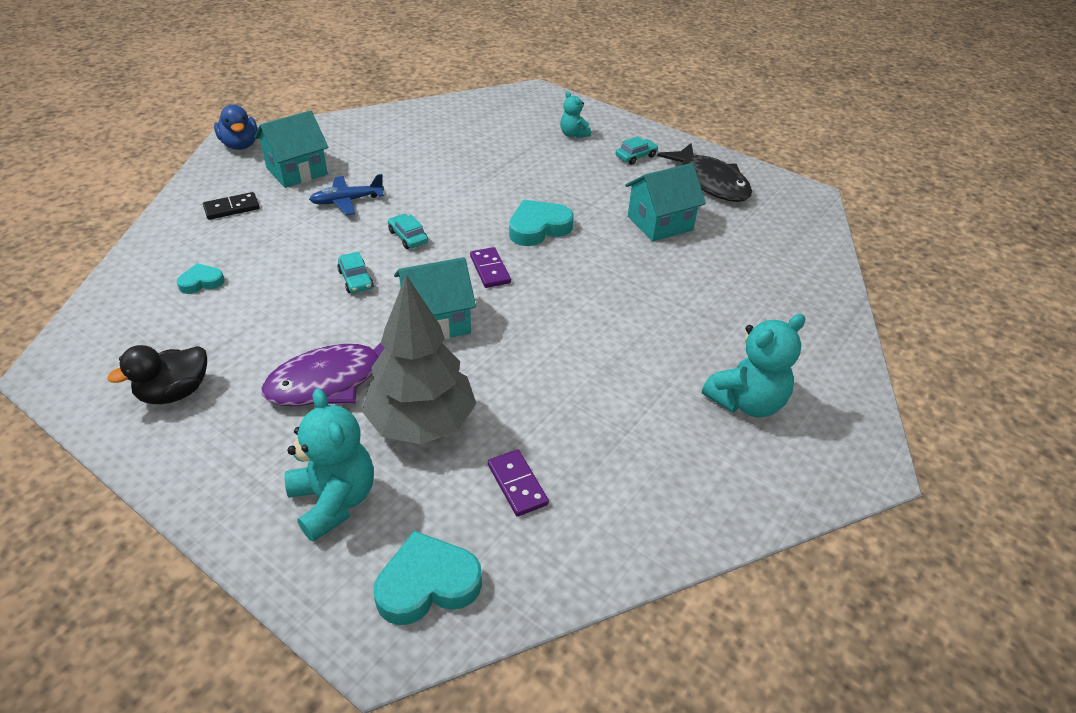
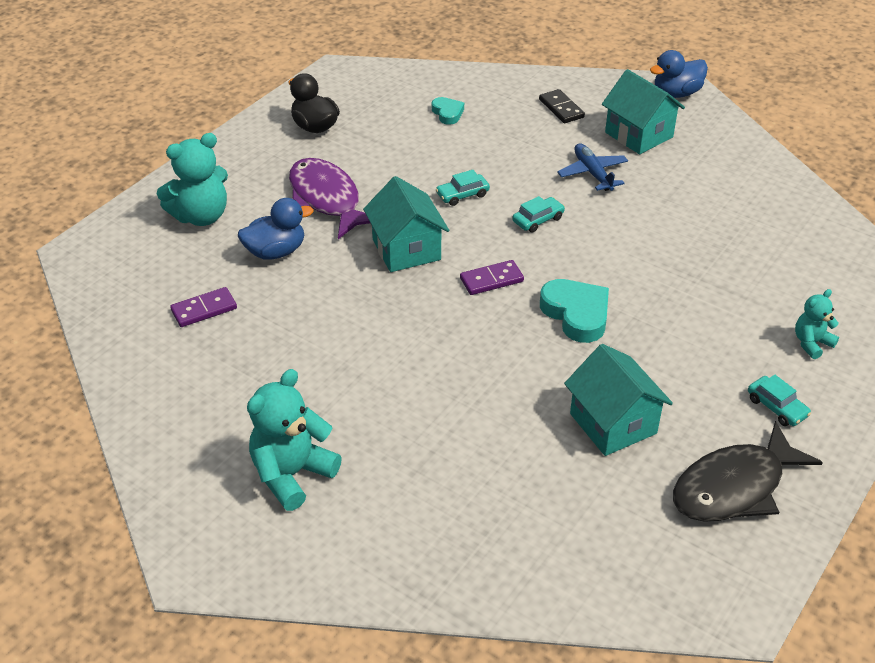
camera: 90 degrees right, 0 degrees up
grey tree [362,275,476,444] -> blue duck [238,198,314,259]
turquoise heart [374,531,482,625] -> none
turquoise teddy bear [702,314,806,417] -> turquoise teddy bear turned 75 degrees clockwise [247,369,342,511]

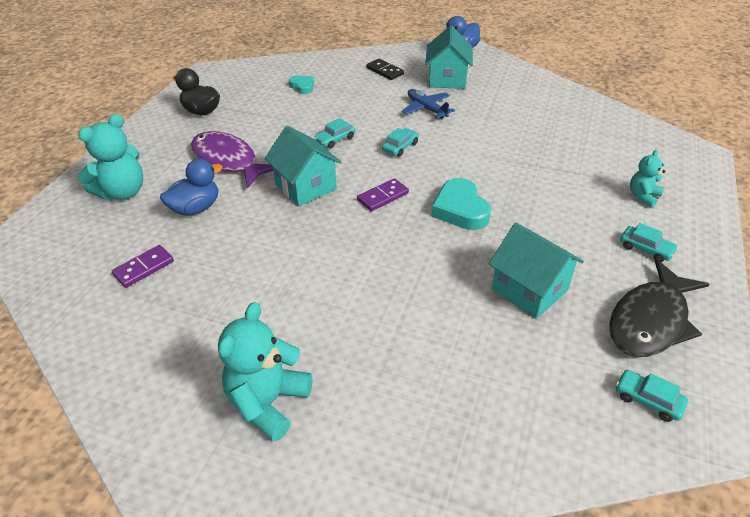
camera: 15 degrees left, 0 degrees up
turquoise heart [540,279,609,343] -> turquoise heart turned 150 degrees counterclockwise [431,178,491,230]
turquoise house [602,69,685,154] -> turquoise house turned 60 degrees clockwise [425,26,473,89]
none -> turquoise car [616,370,688,422]

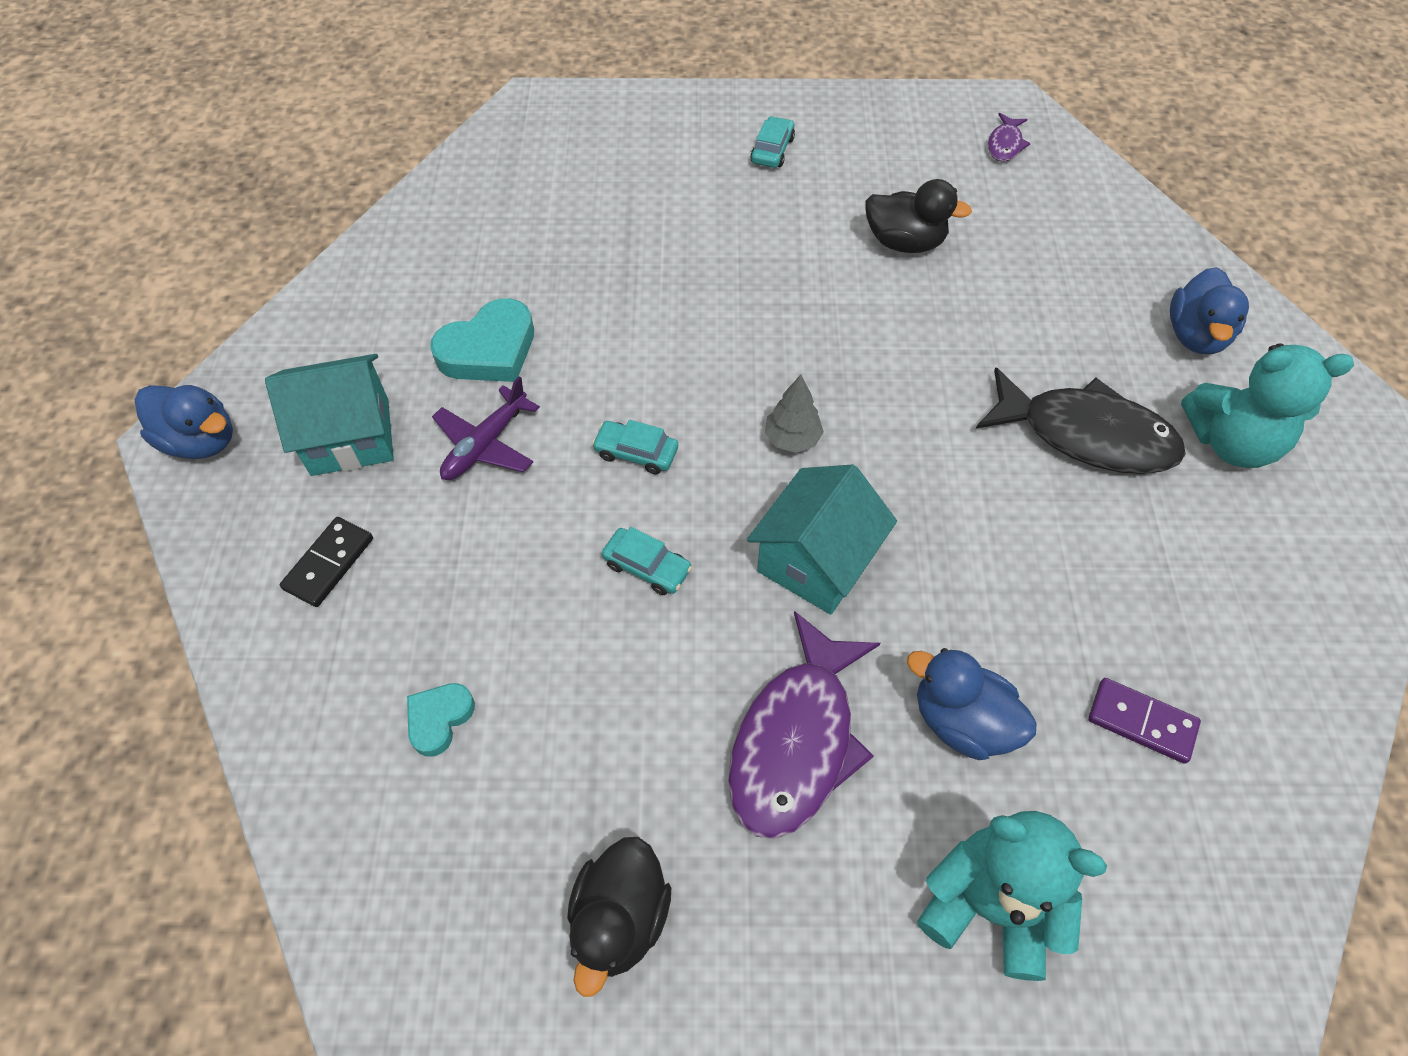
camera: 110 degrees left, 15 degrees up
purple domino [357,178,409,211] -> grey tree [765,375,824,453]
blue plane [402,89,455,119] -> purple plane [432,376,540,480]
turquoise heart [431,178,491,230] -> turquoise heart moved to [430,298,534,382]
turquoise house [489,223,584,319] -> black duck [865,179,972,253]
black fish [609,259,709,357] -> black fish moved to [976,367,1186,474]
turquoise car [616,370,688,422] -> purple fish [988,113,1031,162]
turquoise teddy bear [630,149,665,207] -> none
none -> blue duck [1170,267,1249,354]

